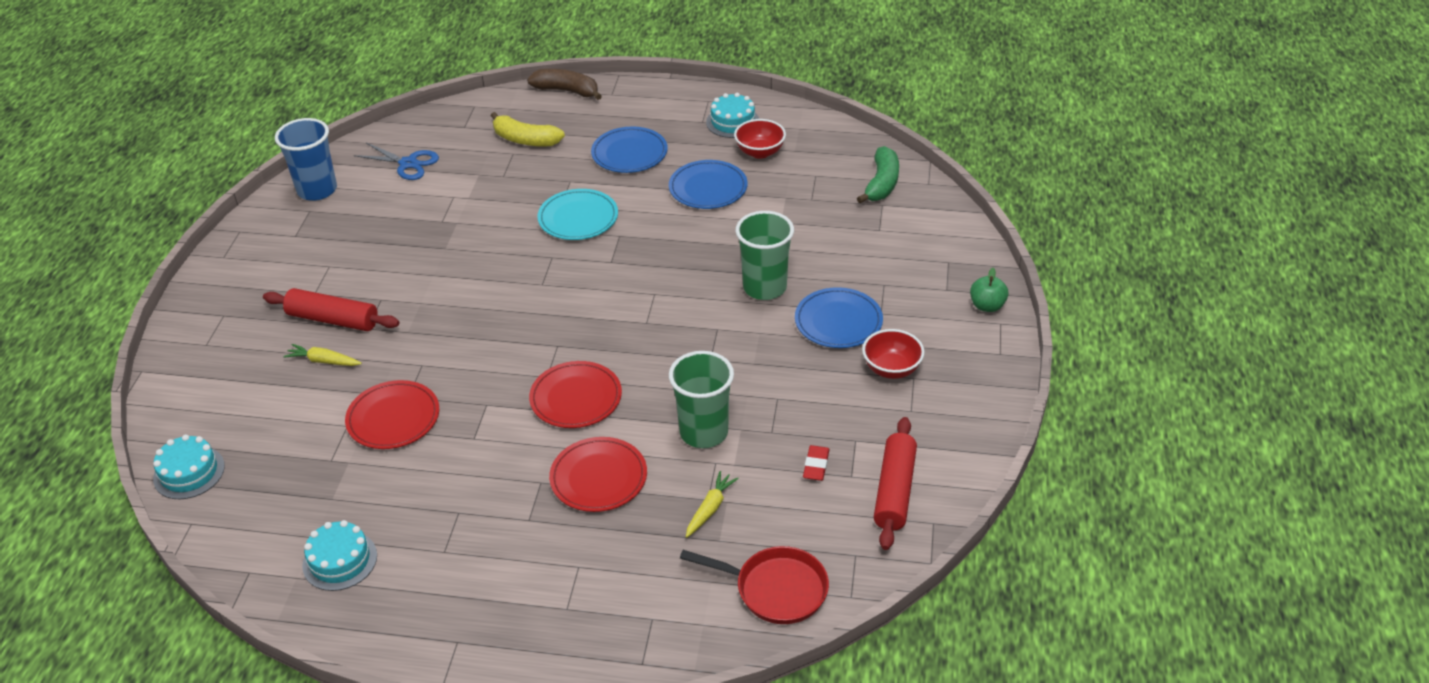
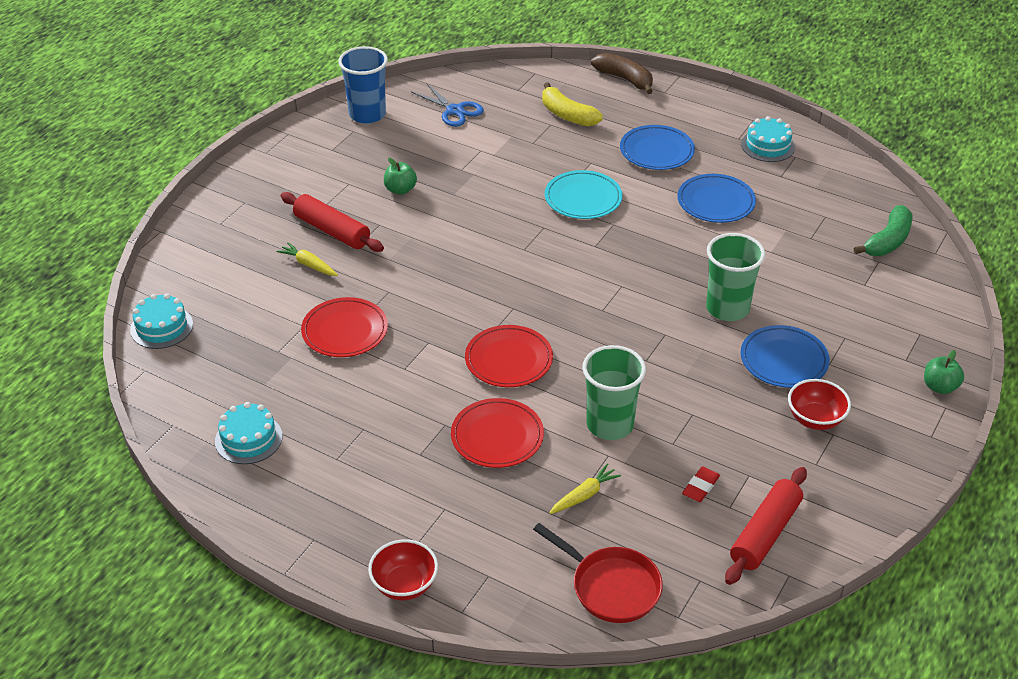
camera: 20 degrees right, 0 degrees up
red bowl [734,119,786,159] -> red bowl moved to [368,539,438,600]
none -> green apple [384,158,417,195]

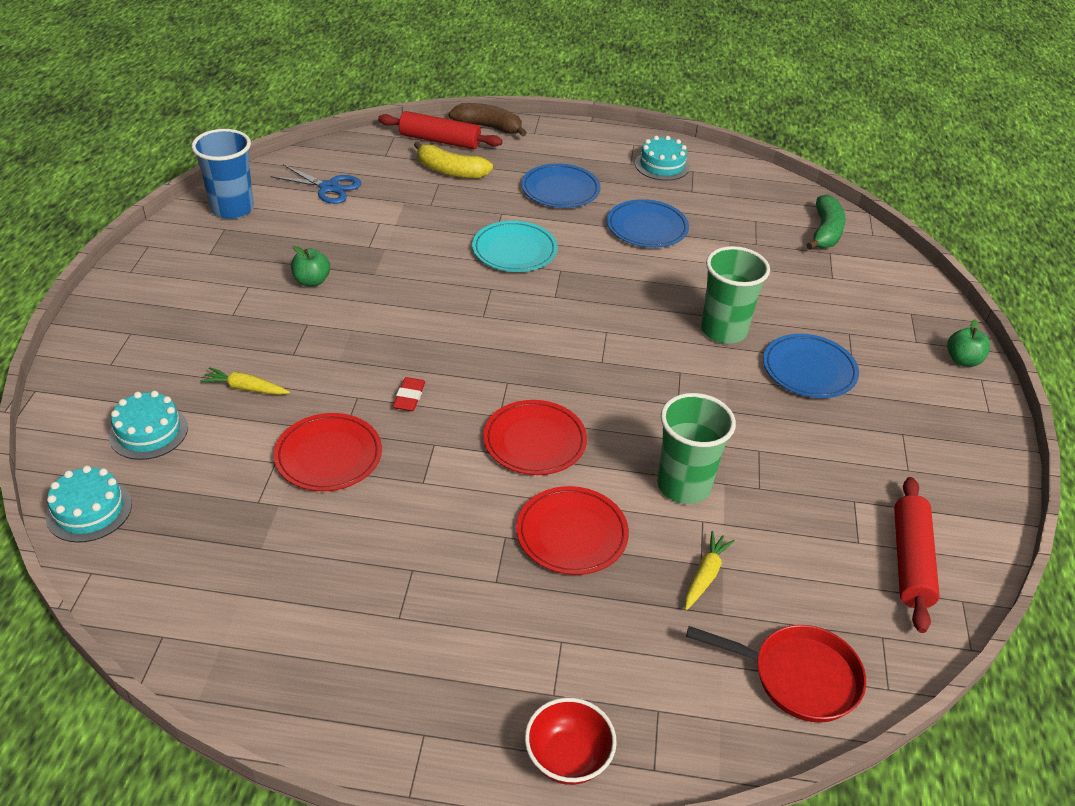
camera: 25 degrees left, 0 degrees up
turquoise cake [215,402,282,464] -> turquoise cake moved to [109,391,188,460]
red rolling pin [281,192,384,252] -> red rolling pin moved to [378,111,503,149]
red eraser [682,466,720,502] -> red eraser moved to [393,377,426,411]
red bowl [788,379,851,430] -> none

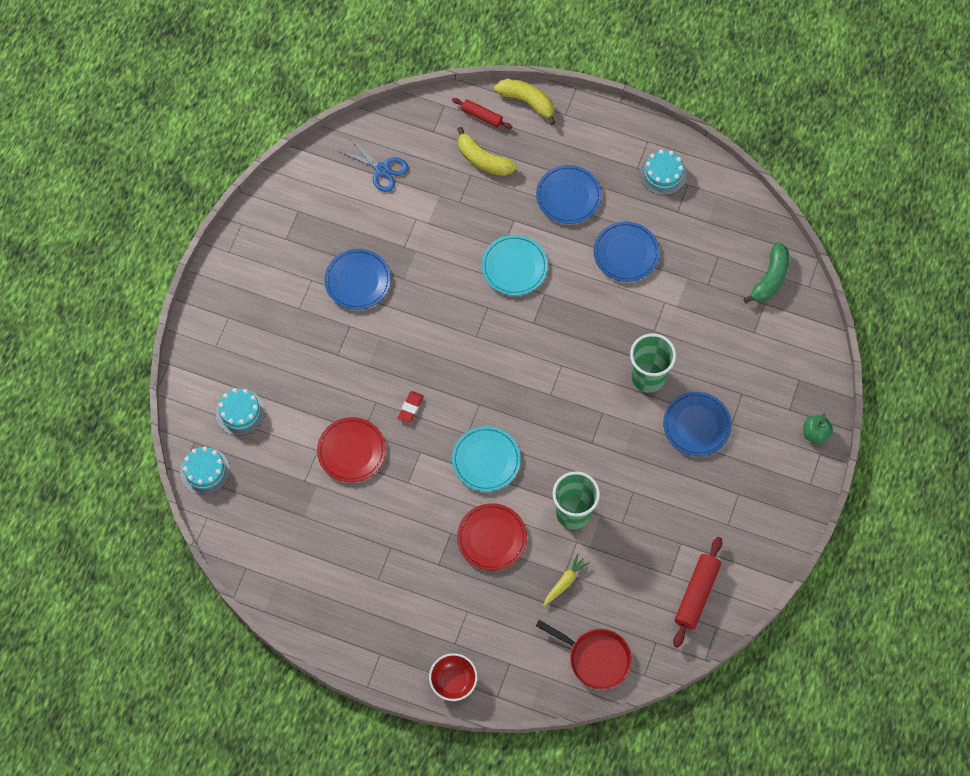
camera: 15 degrees right, 25 degrees up
blue cup [192,129,254,219] -> none
yellow carrot [200,367,290,395] -> none
green apple [291,246,330,287] -> blue plate [324,249,391,310]
red rolling pin [378,111,503,149] -> red rolling pin [452,98,512,129], size x0.61
brown banana [449,103,527,137] -> yellow banana [494,79,556,125]
red plate [483,400,587,475] -> turquoise plate [452,426,521,492]

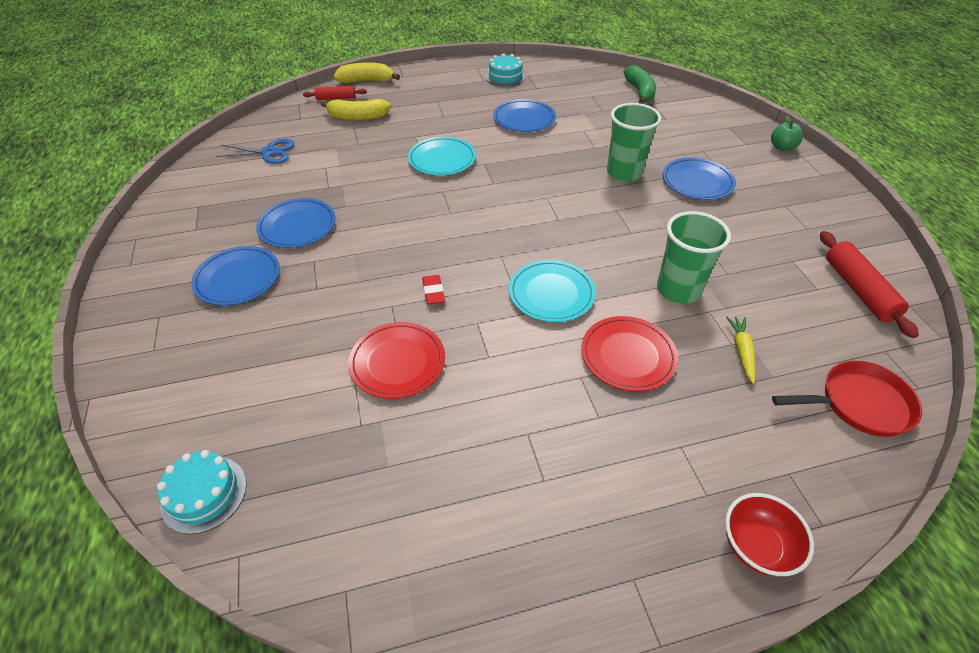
camera: 35 degrees left, 20 degrees down
turquoise cake [216,388,265,436] -> none
blue plate [536,165,602,224] -> blue plate moved to [191,246,280,306]

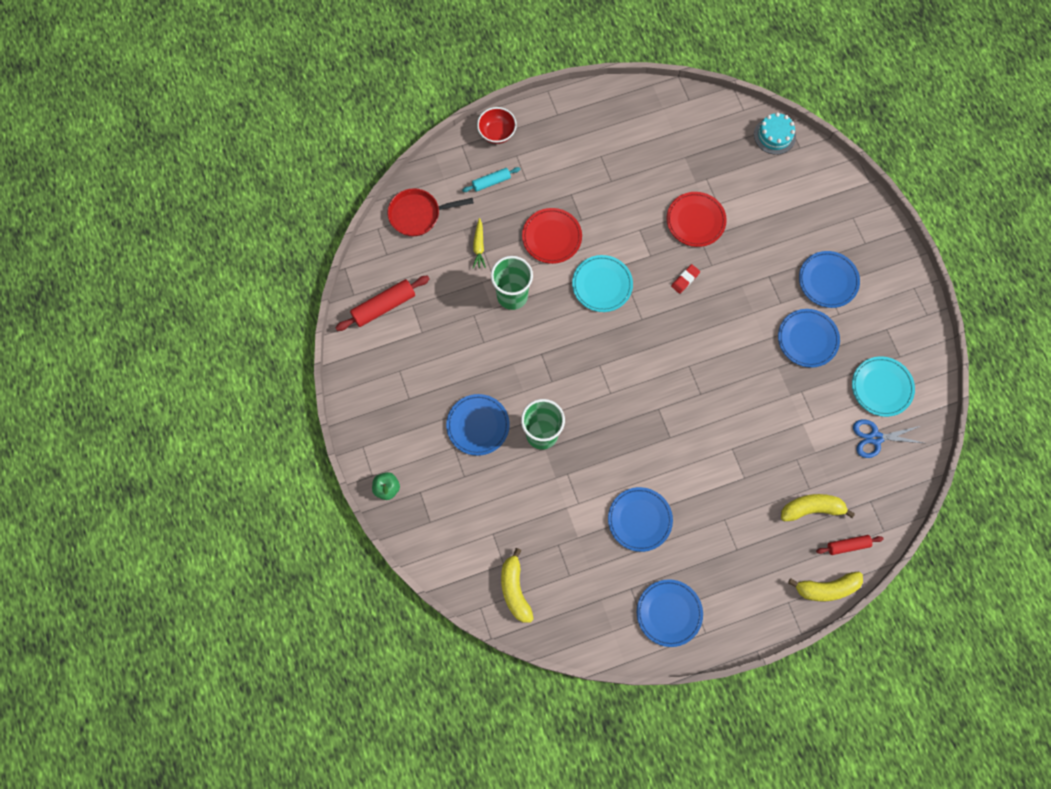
camera: 175 degrees right, 25 degrees up
turquoise plate [408,137,476,176] -> turquoise plate moved to [852,356,915,417]
red eraser [422,275,445,305] -> red eraser turned 60 degrees clockwise [671,264,700,294]
turquoise cake [485,53,526,87] -> blue plate [637,579,703,647]
green banana [623,65,656,104] -> yellow banana [501,548,534,623]
red rolling pin [820,231,919,338] -> red rolling pin turned 75 degrees clockwise [335,276,430,331]
none -> turquoise rolling pin [462,167,520,192]

